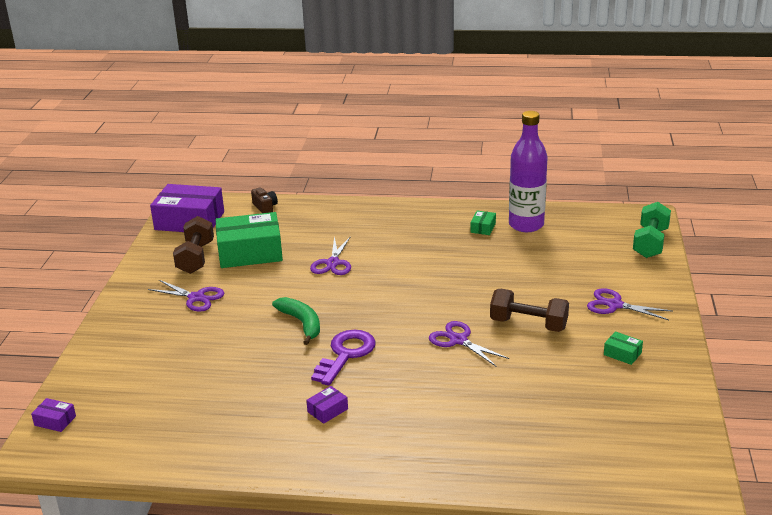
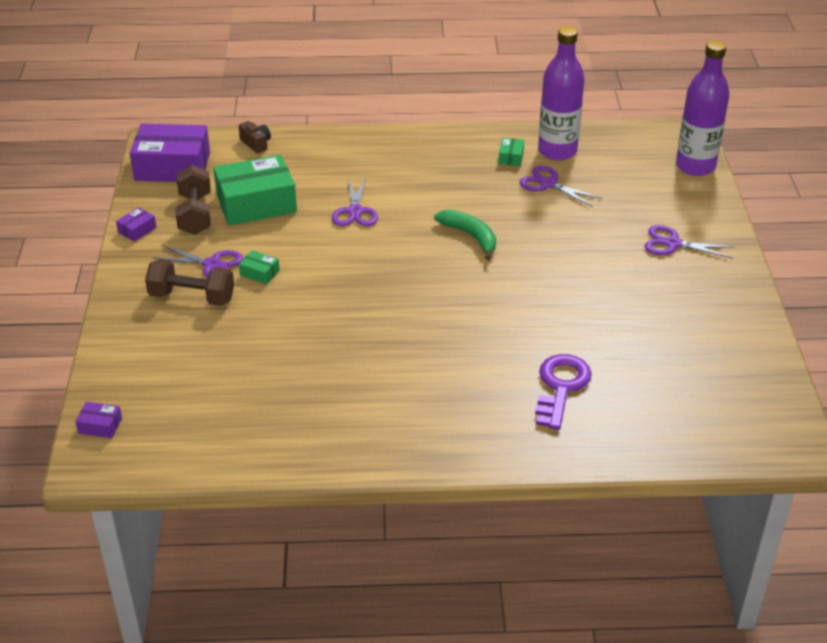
camera: 10 degrees left, 10 degrees up
green banana [272,297,320,345] -> green banana moved to [434,209,496,260]
purple box [306,386,348,424] -> purple box moved to [116,207,157,242]
purple key [311,330,376,386] -> purple key moved to [535,354,592,430]
purple scissors [429,321,510,367] -> purple scissors moved to [519,166,602,207]
brown dumbbell [490,289,569,332] -> brown dumbbell moved to [145,259,234,306]
green box [604,331,643,365] -> green box moved to [239,250,280,285]
green dumbbell [633,202,671,258] -> purple bottle [676,41,729,176]

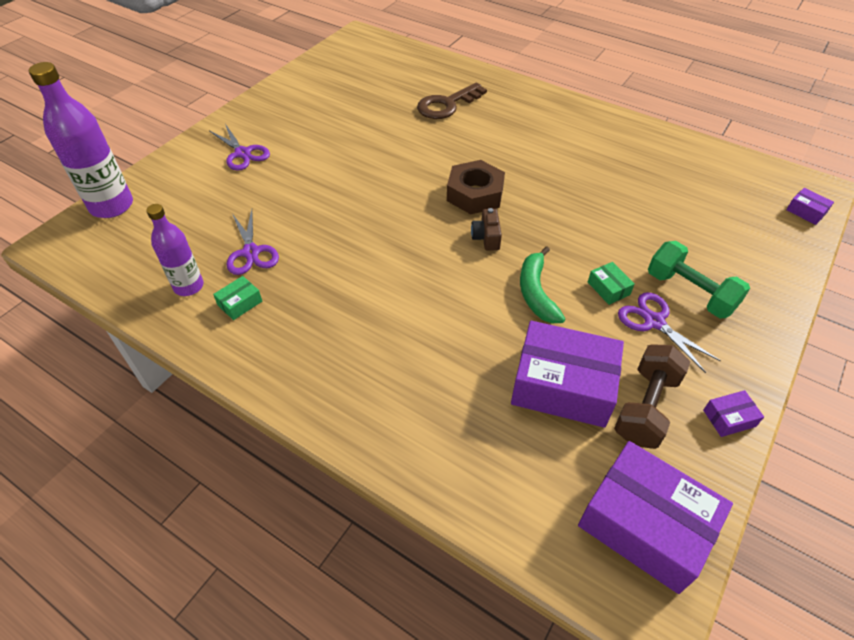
camera: 145 degrees left, 10 degrees up
brown dumbbell [145,259,234,306] -> green dumbbell [648,241,750,318]
green box [213,155,297,226] -> purple box [511,321,624,428]
brown camera [239,121,271,153] -> brown camera moved to [471,208,502,251]
purple scissors [332,178,378,226] -> none
green banana [434,209,496,260] -> green banana moved to [520,246,565,323]
purple key [535,354,592,430] -> brown key [417,82,487,119]
purple bottle [538,26,585,161] -> purple bottle [146,204,204,296], size x0.62
none -> brown nut [447,160,505,214]

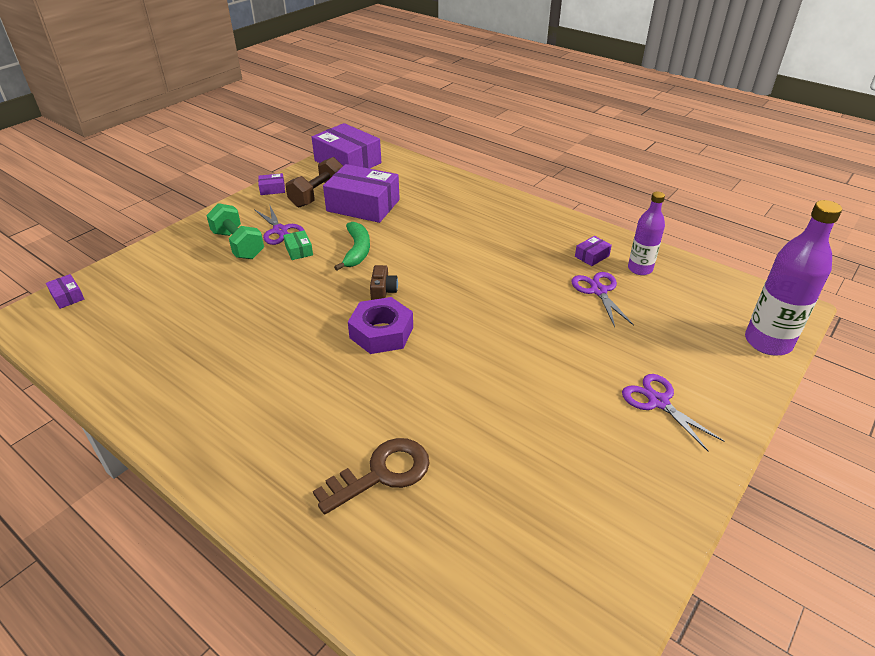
camera: 175 degrees left, 10 degrees down
green box [213,276,262,320] -> purple box [575,236,612,266]
brown nut [447,160,505,214] -> purple nut [348,297,413,354]

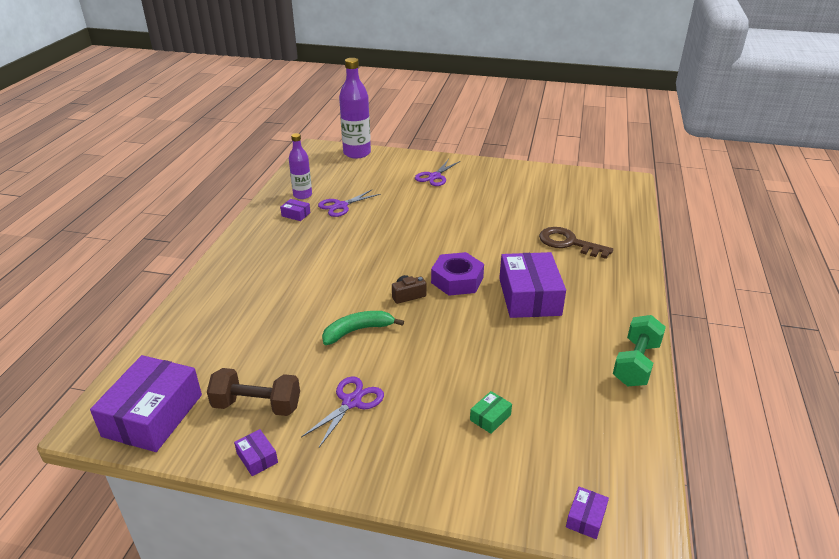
camera: 115 degrees left, 5 degrees down
green dumbbell [206,203,264,259] -> green dumbbell moved to [613,315,666,386]
green box [283,230,313,260] -> green box moved to [470,391,512,434]
purple box [323,164,400,223] -> purple box moved to [499,252,566,318]

